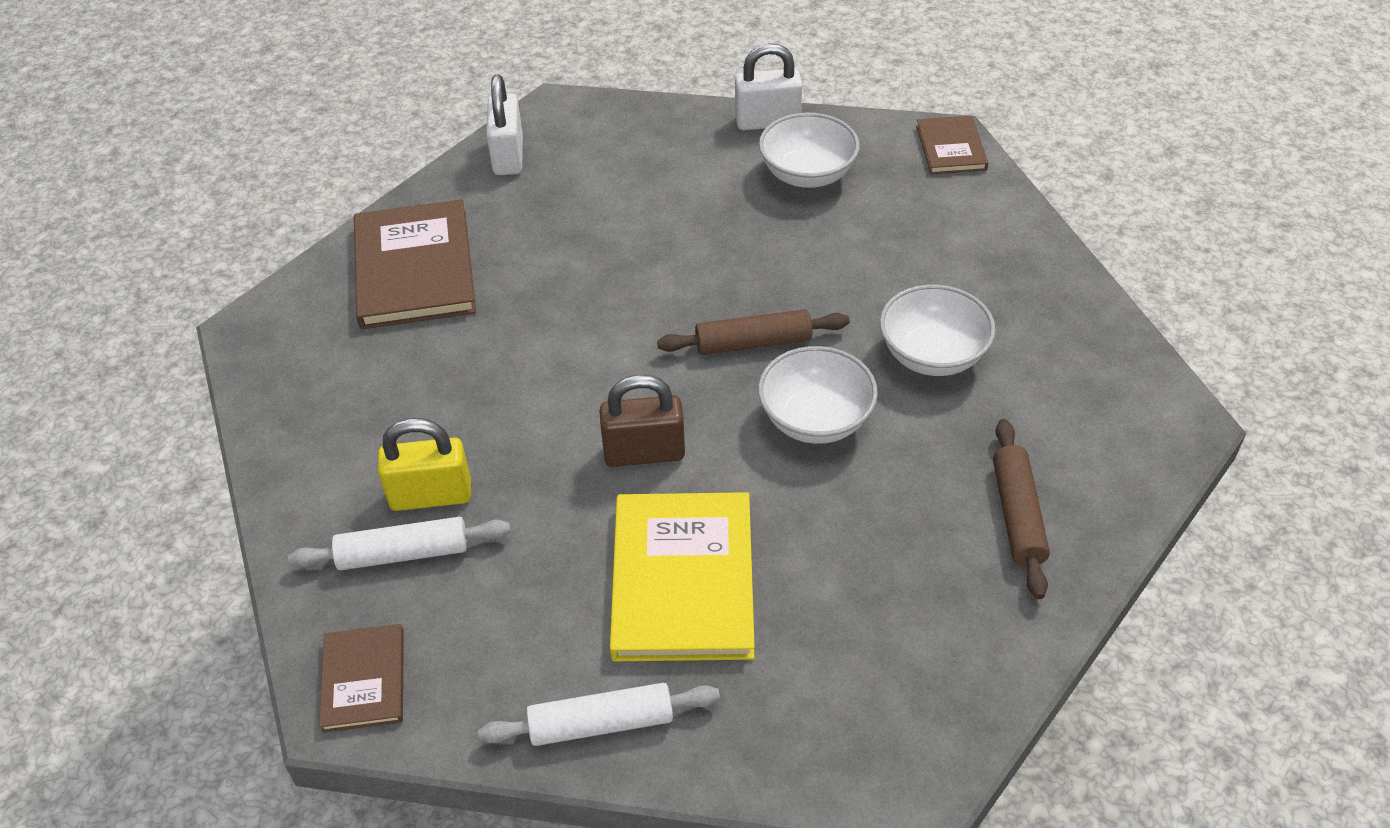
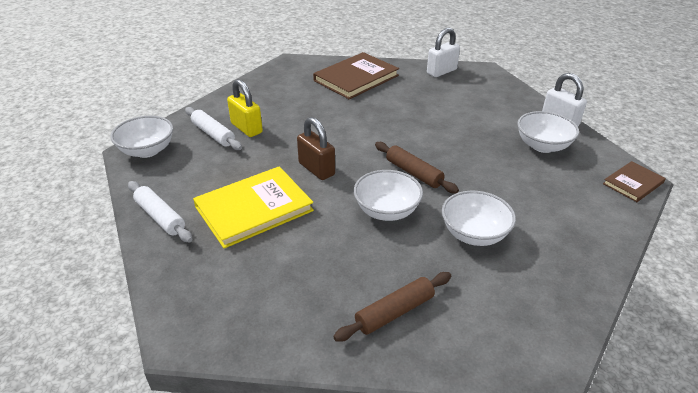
camera: 55 degrees right, 10 degrees down
brown book [319,624,404,733] -> white bowl [111,115,173,158]

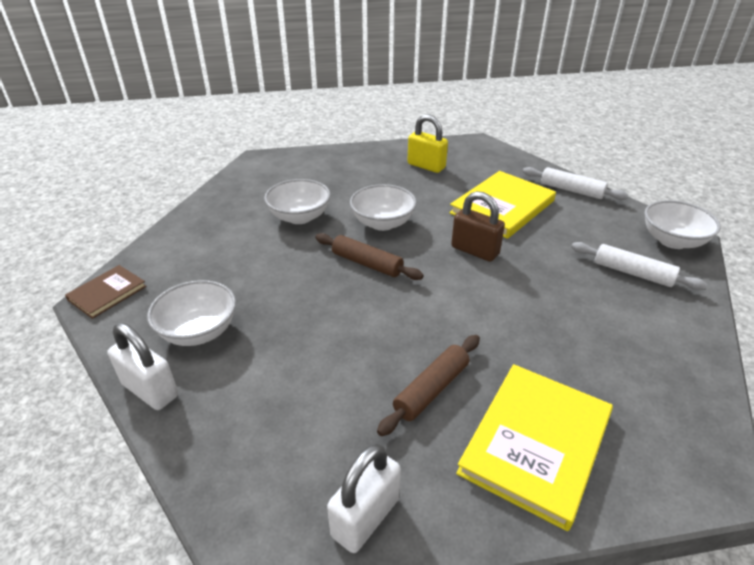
camera: 165 degrees right, 0 degrees up
yellow padlock [227,79,263,137] -> yellow padlock moved to [407,114,448,173]
brown book [313,52,399,99] -> yellow book [456,364,613,531]
brown rolling pin [333,272,451,342] -> brown rolling pin moved to [377,335,480,436]

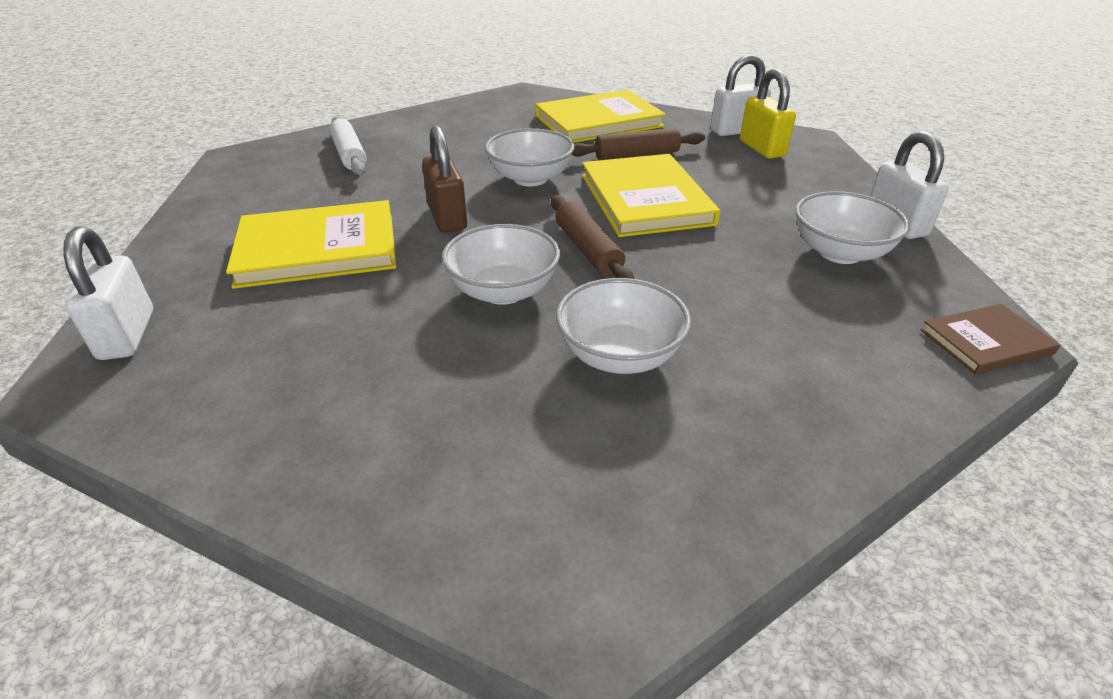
camera: 145 degrees left, 0 degrees up
yellow padlock [407,114,448,173] -> yellow padlock moved to [740,69,796,159]
white rolling pin [523,167,628,200] -> none
white bowl [645,200,721,249] -> white bowl moved to [485,128,574,186]
none -> white padlock [63,226,153,360]
none -> yellow book [582,154,720,237]

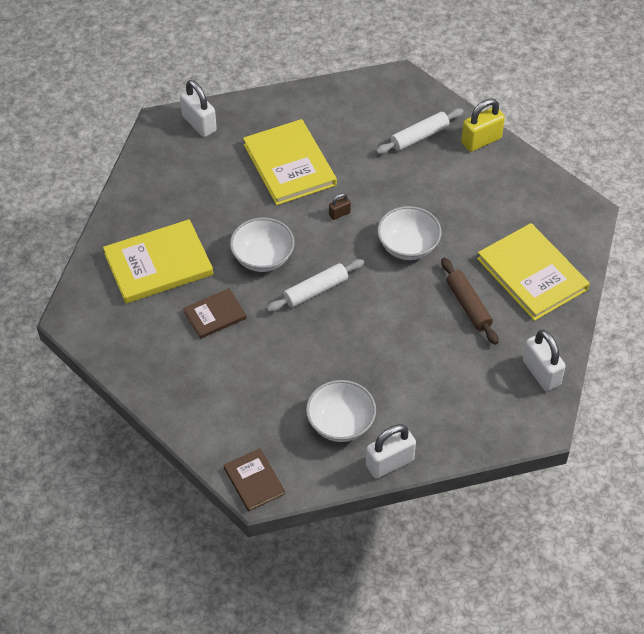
camera: 80 degrees right, 15 degrees up
white padlock [63,226,153,360] -> white padlock turned 75 degrees clockwise [180,80,217,137]
brown padlock [422,126,467,233] -> brown padlock [329,193,351,220], size x0.51
brown rolling pin [551,195,634,279] -> white rolling pin [266,259,364,312]
white bowl [556,278,691,374] -> brown book [183,288,247,339]
yellow book [582,154,720,237] -> yellow book moved to [103,219,213,304]
yellow padlock [740,69,796,159] -> yellow padlock moved to [461,98,505,152]

